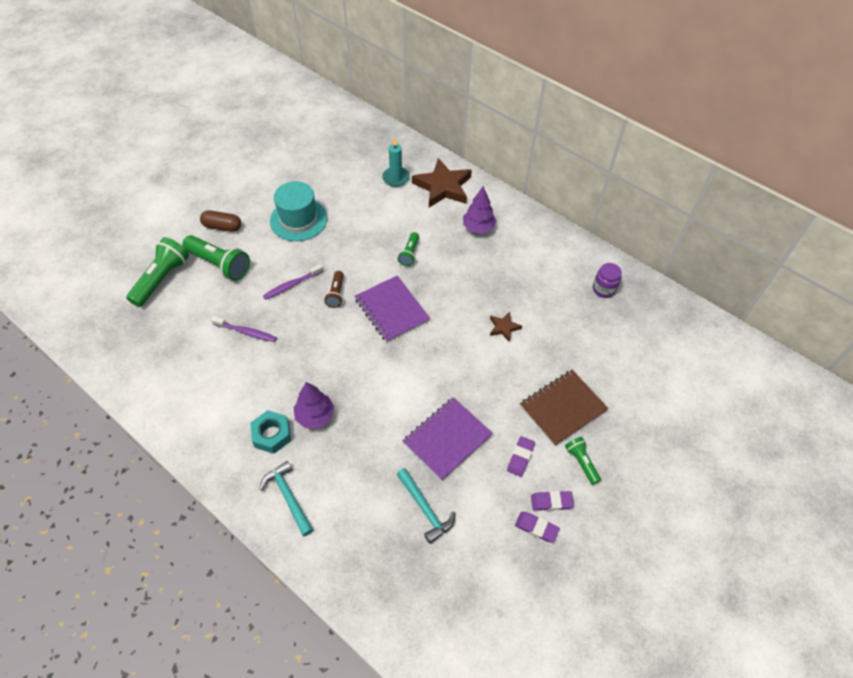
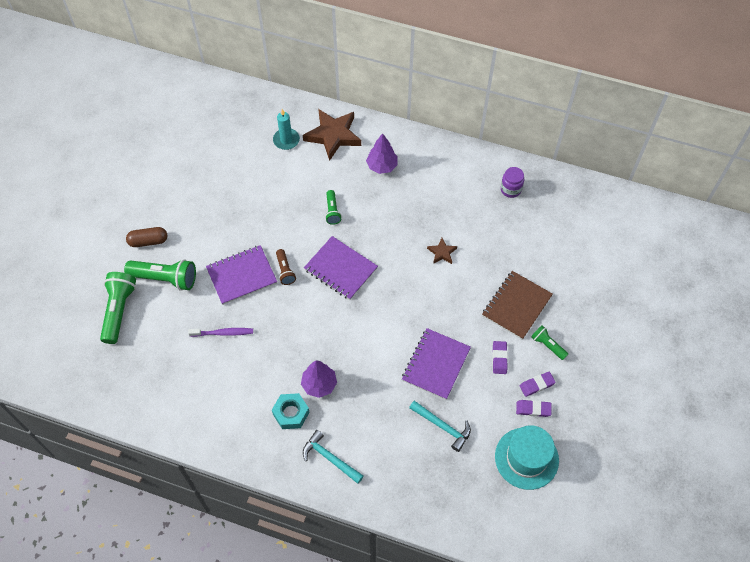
camera: 20 degrees left, 5 degrees up
purple toothbrush [263,264,323,300] -> purple notebook [206,245,277,305]
turquoise hat [270,181,327,241] -> turquoise hat moved to [495,425,559,490]

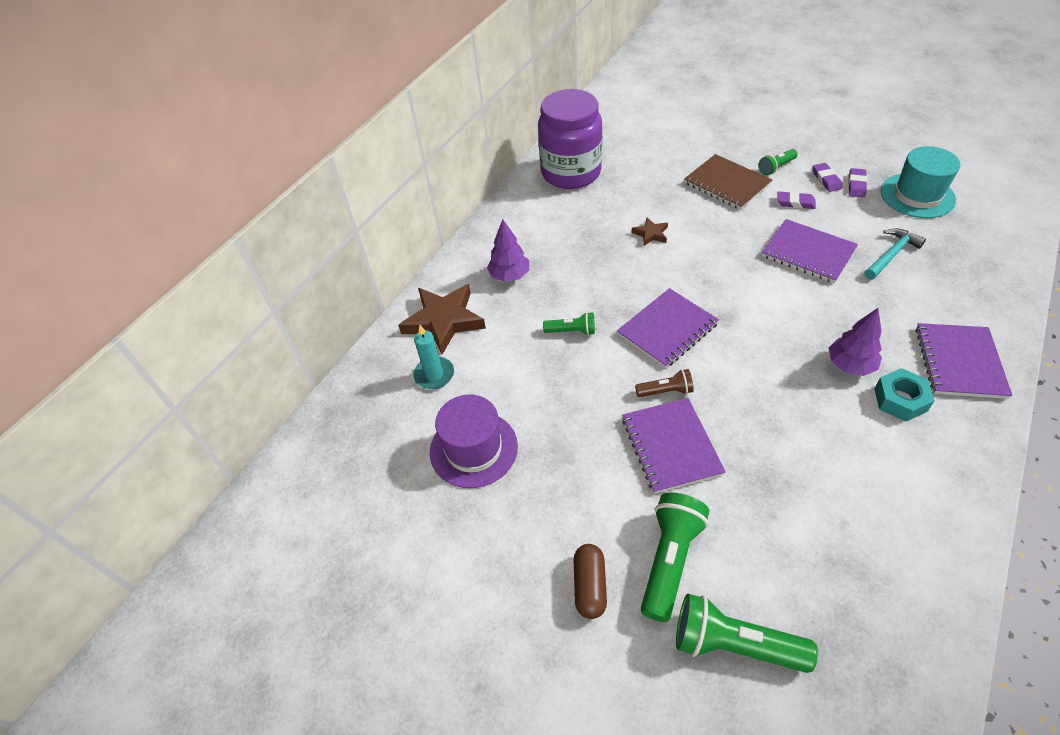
camera: 75 degrees left, 10 degrees down
purple toothbrush [188,328,253,337] -> none
turquoise hammer [303,430,364,484] -> purple notebook [916,323,1013,399]
purple jar [501,167,524,198] -> purple jar [538,89,603,189], size x2.43
none -> purple hat [430,394,518,488]

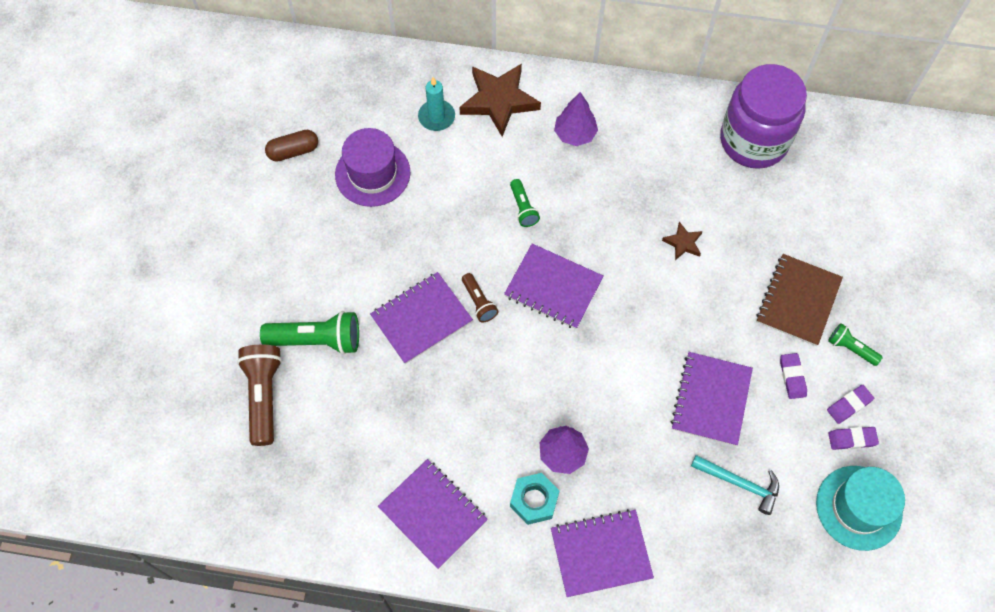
camera: 65 degrees right, 15 degrees up
brown capsule [574,544,607,619] -> brown capsule moved to [265,130,318,162]
green flashlight [676,594,818,673] -> brown flashlight [237,345,282,446]
none -> purple notebook [378,459,488,569]

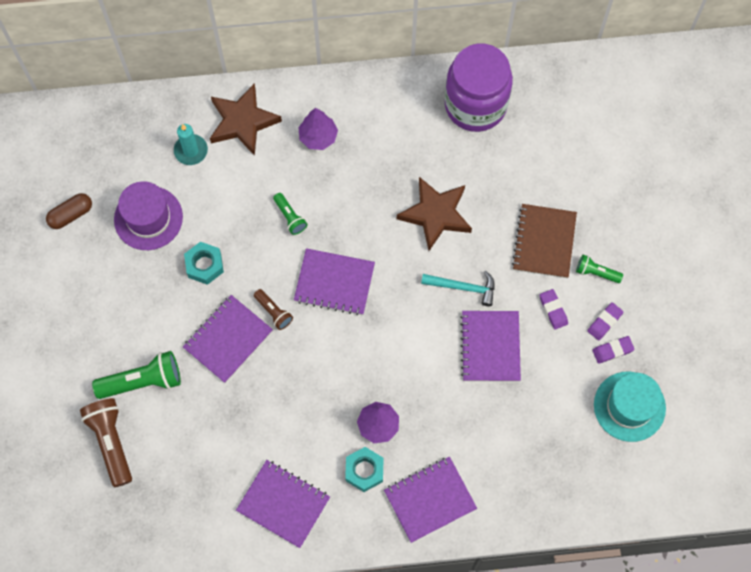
camera: 15 degrees left, 5 degrees up
brown star [662,222,703,260] -> brown star [397,177,472,251], size x2.09
turquoise hammer [691,455,779,515] -> turquoise hammer moved to [421,271,495,306]
none -> turquoise nut [184,242,224,285]

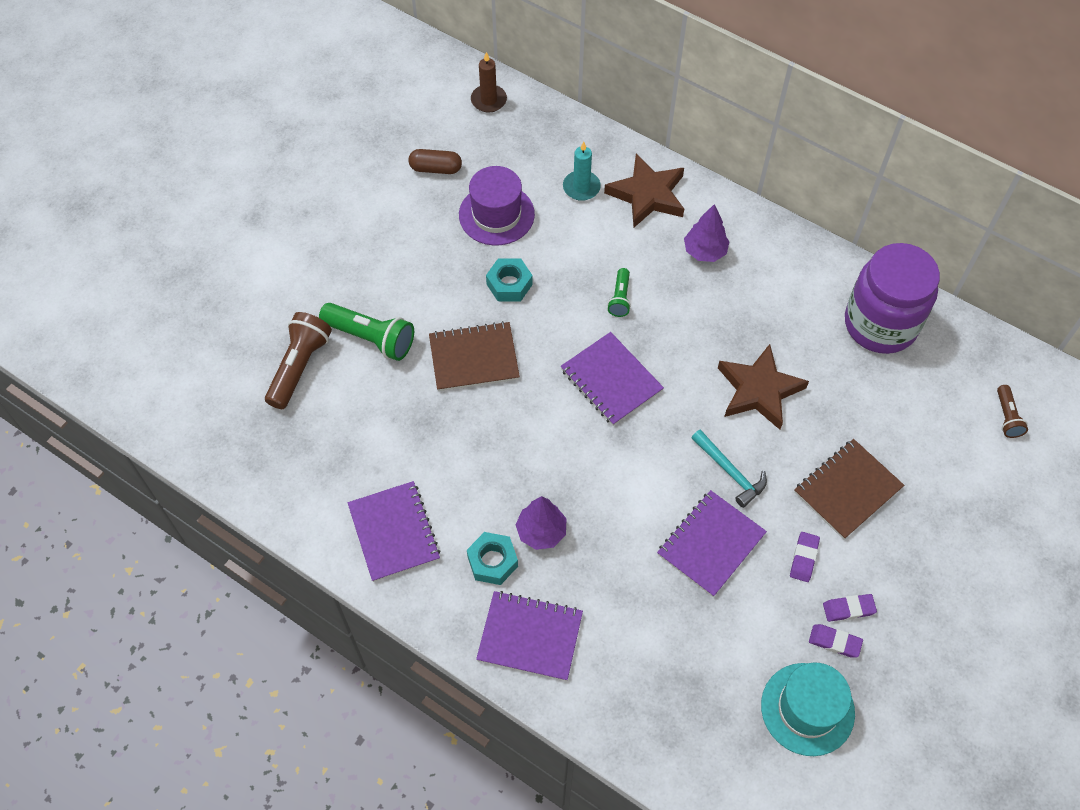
camera: 40 degrees right, 10 degrees down
purple notebook [183,295,273,383] -> brown notebook [429,321,520,391]
brown flashlight [254,289,293,330] -> brown flashlight moved to [997,385,1028,438]
green flashlight [576,255,623,283] -> none
none -> brown candle [471,52,507,113]

